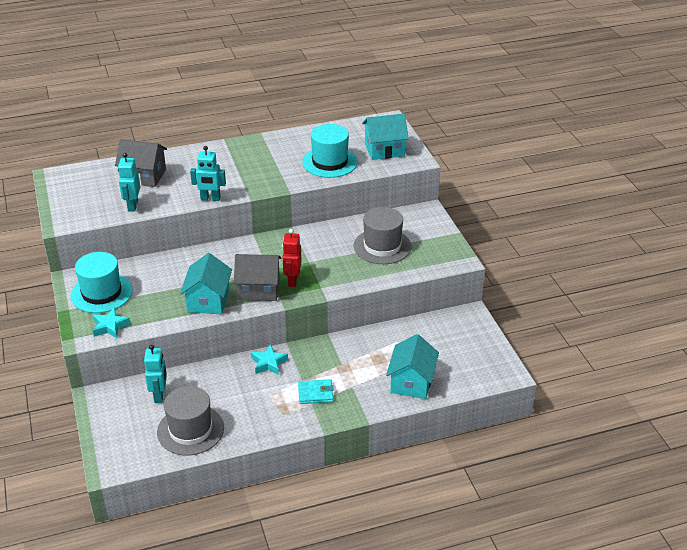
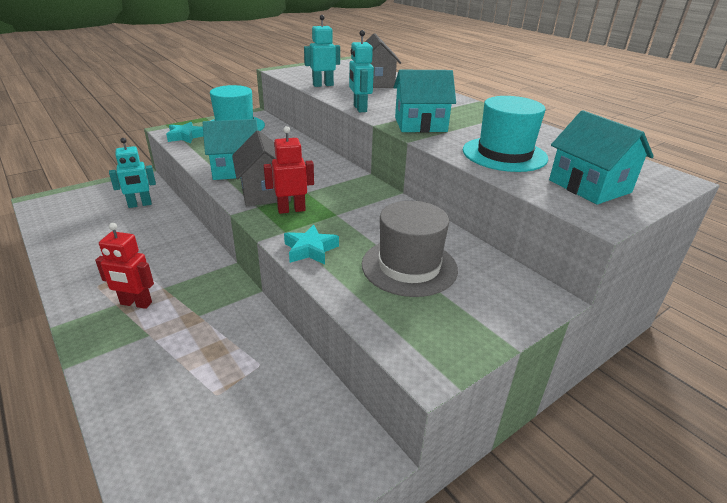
camera: 70 degrees right, 5 degrees down
grey hat [157,386,224,456] -> none
turquoise star [251,344,288,375] -> turquoise star moved to [284,224,339,264]
turquoise wallet [298,379,334,404] -> red robot [95,223,154,309]
turquoise house [386,334,439,399] -> turquoise house moved to [394,70,456,132]

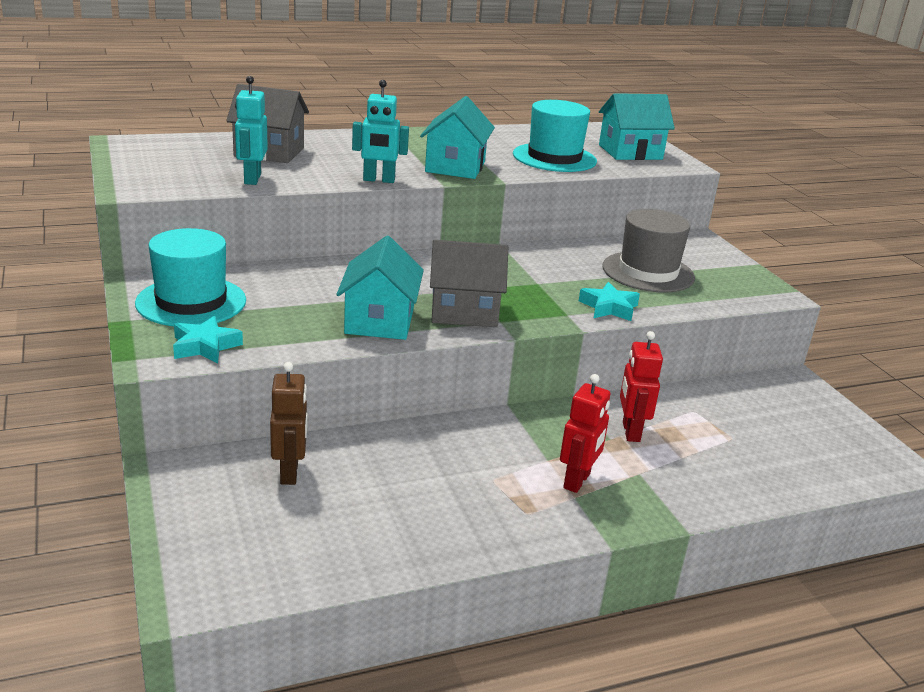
camera: 75 degrees left, 5 degrees down
turquoise robot [109,138,156,208] -> brown robot [270,362,308,485]
red robot [263,126,314,214] -> red robot moved to [620,331,663,442]

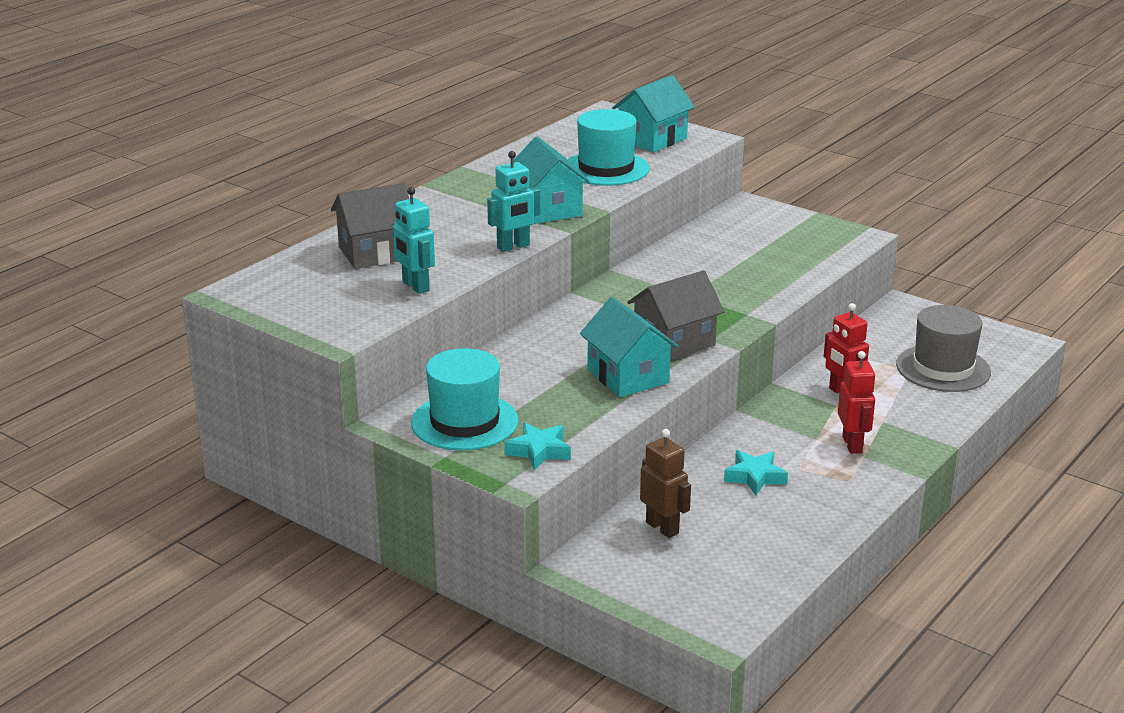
camera: 30 degrees left, 0 degrees up
turquoise star [579,282,640,321] -> turquoise star moved to [724,450,788,495]
grey hat [602,209,695,292] -> grey hat moved to [896,305,991,392]

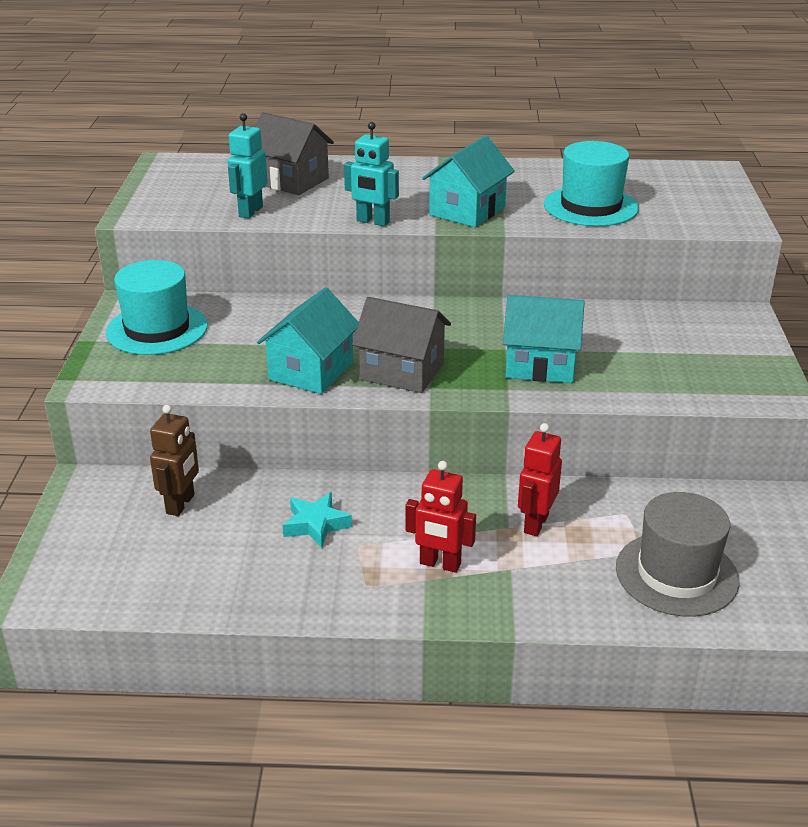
camera: 55 degrees right, 5 degrees up
turquoise star [505,423,571,470] -> none
turquoise house [612,75,695,152] -> turquoise house moved to [503,295,585,383]
red robot [838,351,876,454] -> red robot turned 60 degrees clockwise [405,461,476,573]

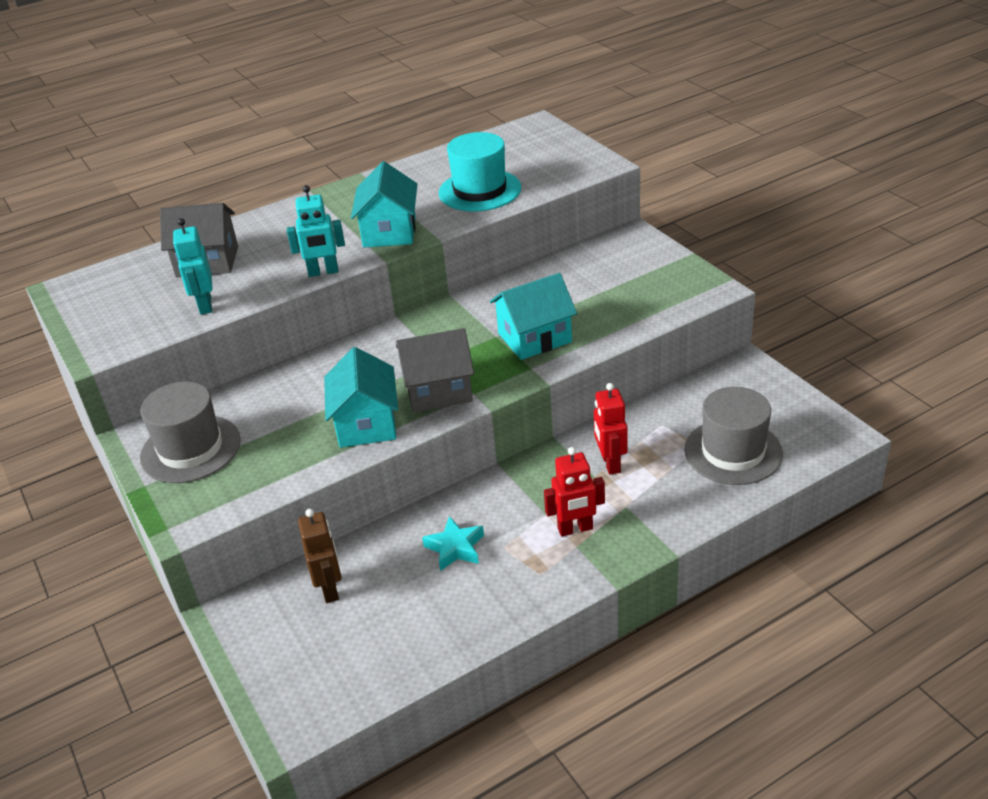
camera: 30 degrees left, 5 degrees up
turquoise hat [106,260,208,355] -> grey hat [140,382,241,483]

